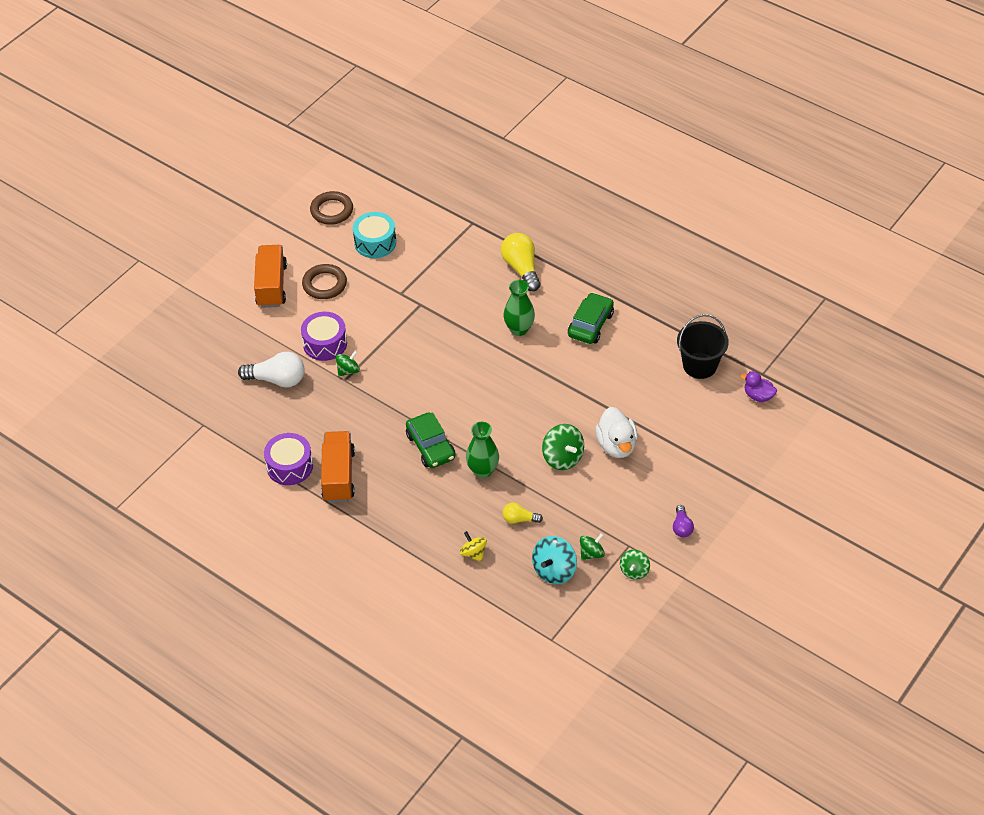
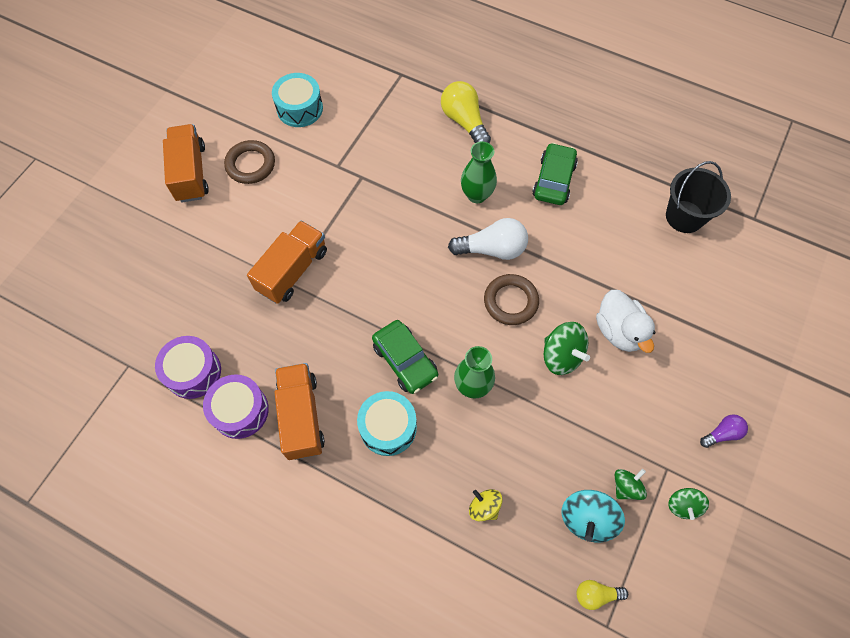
camera: 10 degrees left, 15 degrees up
white light bulb [238,352,305,387] -> white light bulb moved to [448,218,528,260]
purple drum [301,312,347,361] -> purple drum moved to [155,336,221,399]
brown ring [310,191,353,225] -> brown ring moved to [484,274,539,325]
green spinning top [336,351,360,377] -> orange truck [247,221,327,304]
yellow light bulb [503,502,543,523] -> yellow light bulb moved to [577,580,628,610]
purple light bulb [673,505,694,538] -> purple light bulb turned 105 degrees counterclockwise [700,414,748,448]
purple duck [740,371,777,402] -> none
none -> turquoise drum [357,391,417,456]

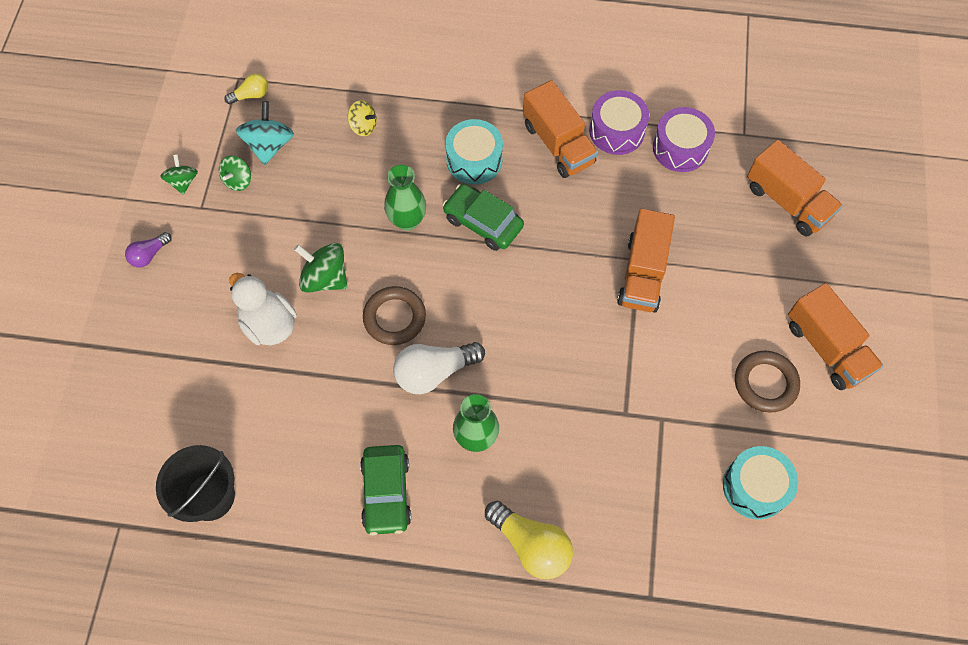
camera: 160 degrees right, 0 degrees up
none -> orange truck [747,140,843,236]

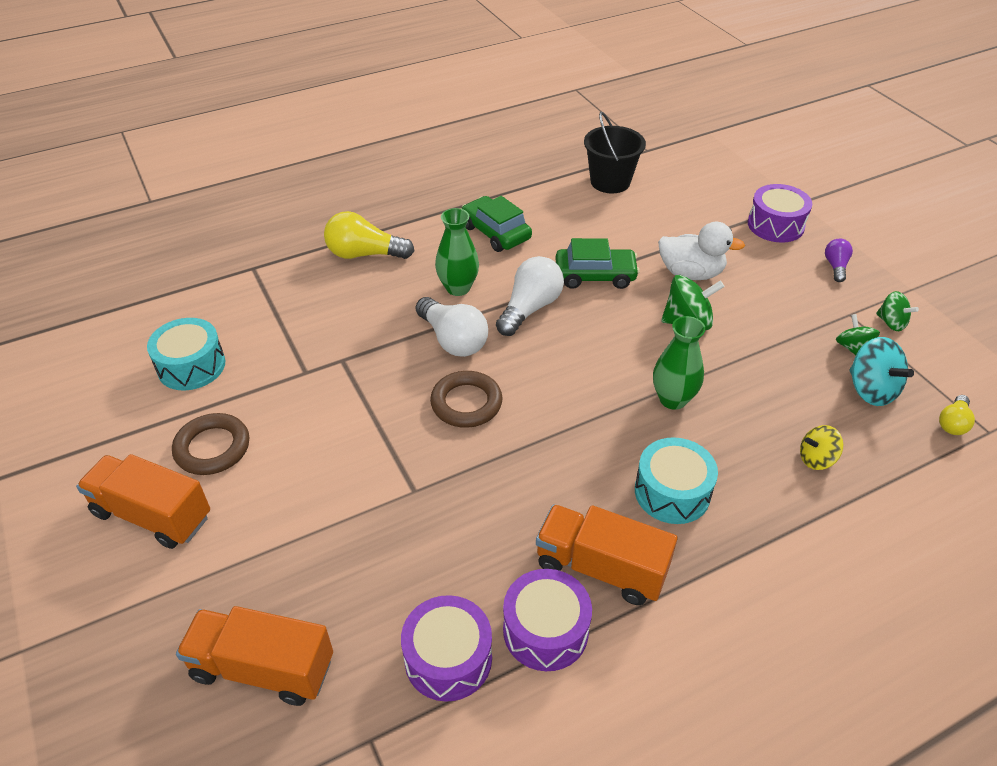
camera: 145 degrees right, 20 degrees down
brown ring [363,286,426,345] -> brown ring moved to [430,371,502,428]
green car [443,184,524,251] -> green car moved to [556,238,640,289]
orange truck [617,209,675,313] -> none
none -> white light bulb [416,297,488,357]
none -> purple drum [748,184,812,243]

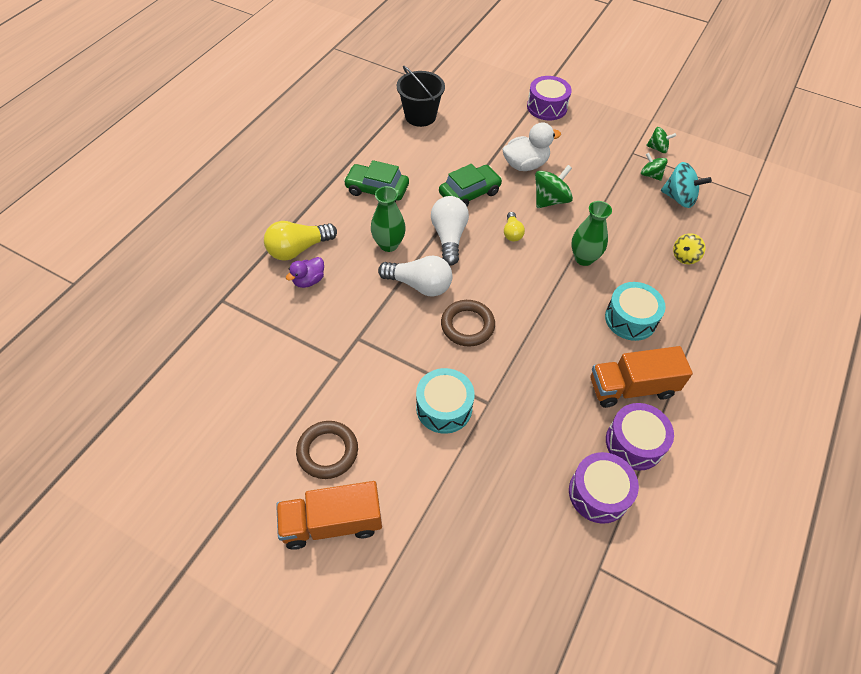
camera: 35 degrees left, 10 degrees up
turquoise drum [147,318,225,390] -> turquoise drum moved to [416,368,475,434]
orange truck [176,606,333,706] -> none
purple light bulb [825,239,853,282] -> none
yellow light bulb [939,395,975,435] -> yellow light bulb moved to [504,212,525,241]
none -> purple duck [286,257,324,288]

